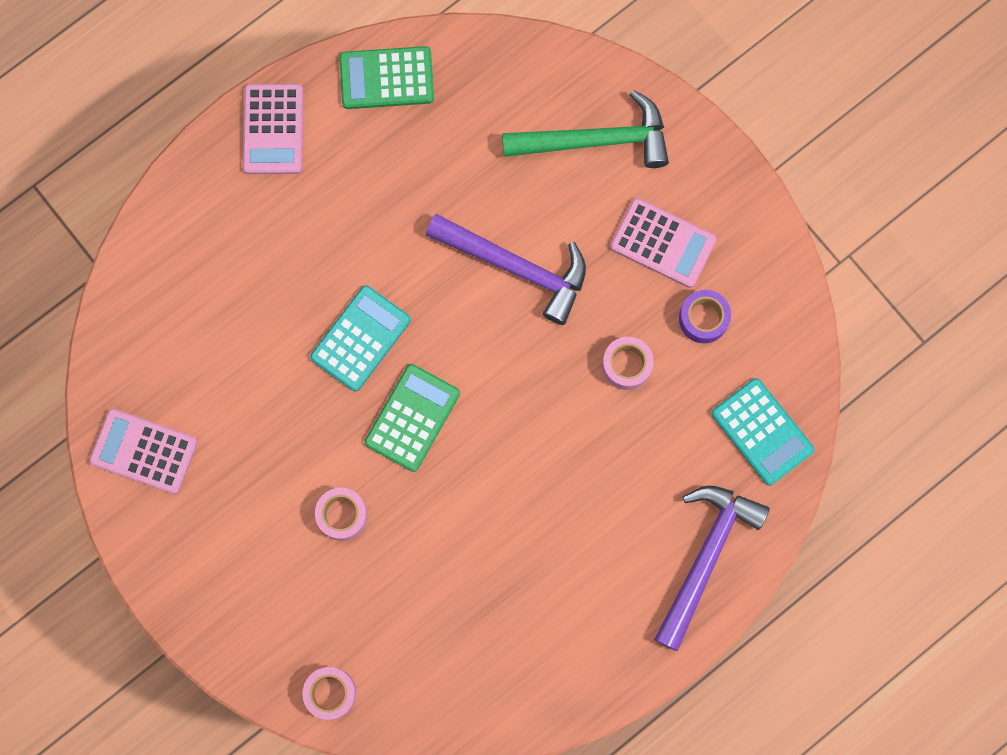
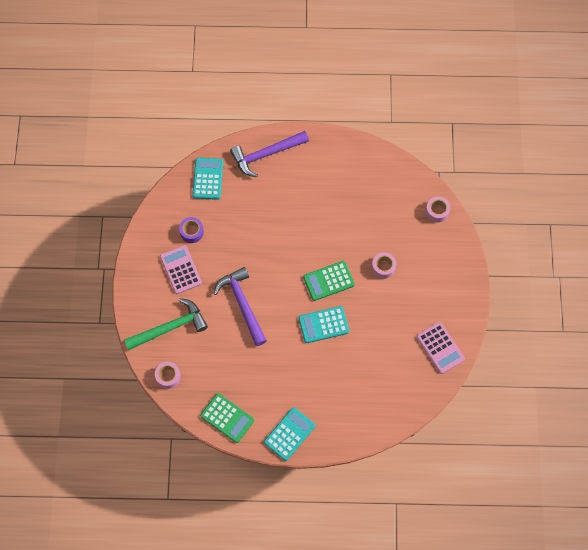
camera: 140 degrees left, 10 degrees down
pink calculator [243,84,303,174] -> turquoise calculator [264,407,315,461]
green hammer [502,90,669,168] -> green hammer turned 120 degrees clockwise [124,298,208,351]
pink tape [602,337,654,390] -> pink tape moved to [155,362,181,389]

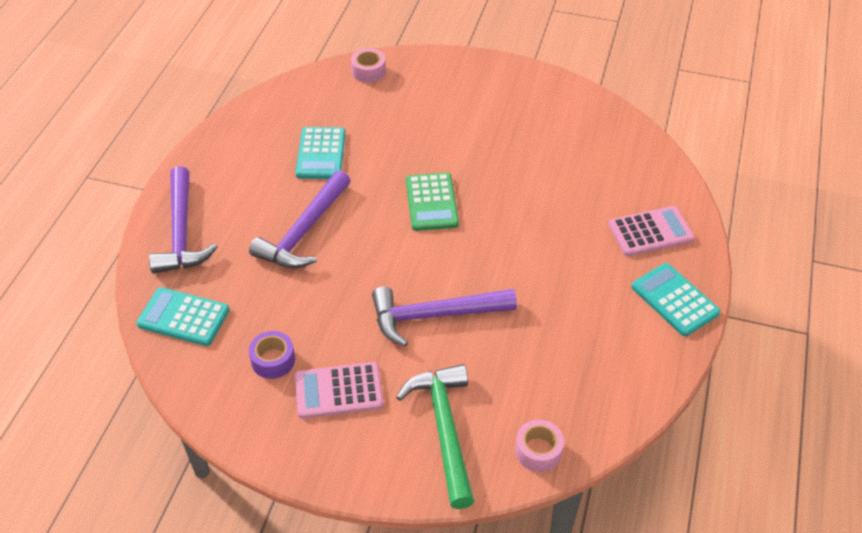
camera: 75 degrees left, 20 degrees down
green calculator [200,393,254,443] -> none
turquoise calculator [299,306,349,343] -> turquoise calculator moved to [295,127,346,179]
pink tape [372,252,396,279] -> none
pink calculator [416,322,465,374] -> pink calculator moved to [608,206,695,256]
none -> purple hammer [249,170,351,268]

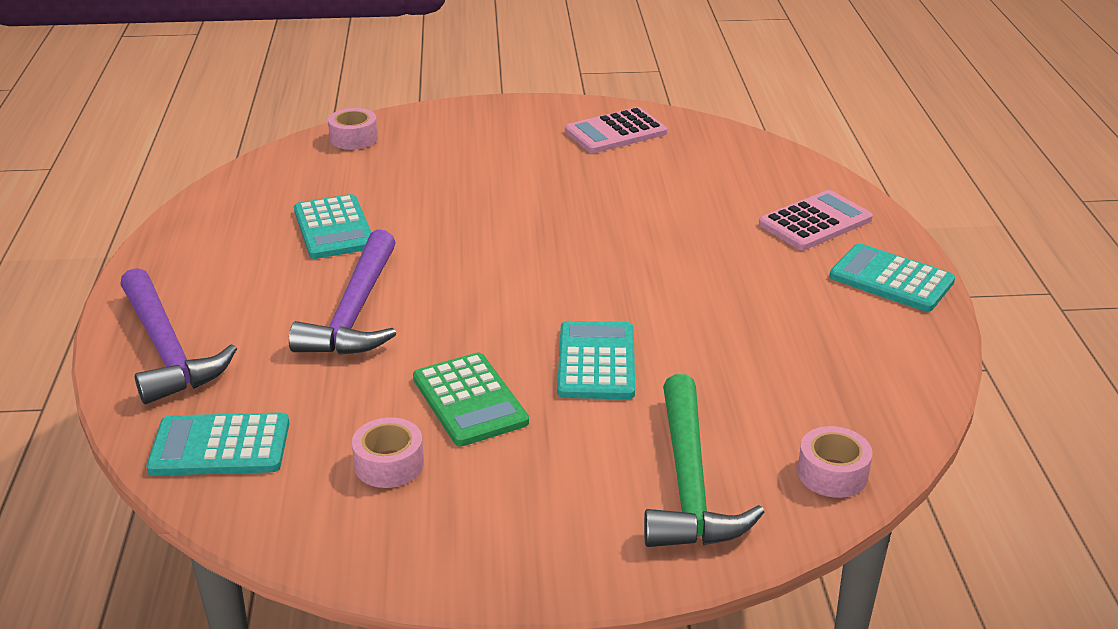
camera: 20 degrees left, 15 degrees down
purple tape [249,331,295,379] -> pink tape [352,417,424,488]
pink calculator [295,362,384,419] -> pink calculator moved to [565,107,667,153]
purple hammer [372,287,517,347] -> turquoise calculator [557,321,635,399]
green hammer [396,364,474,509] -> green hammer turned 150 degrees counterclockwise [644,374,765,547]
green calculator [406,172,459,231] -> green calculator moved to [413,352,529,446]

